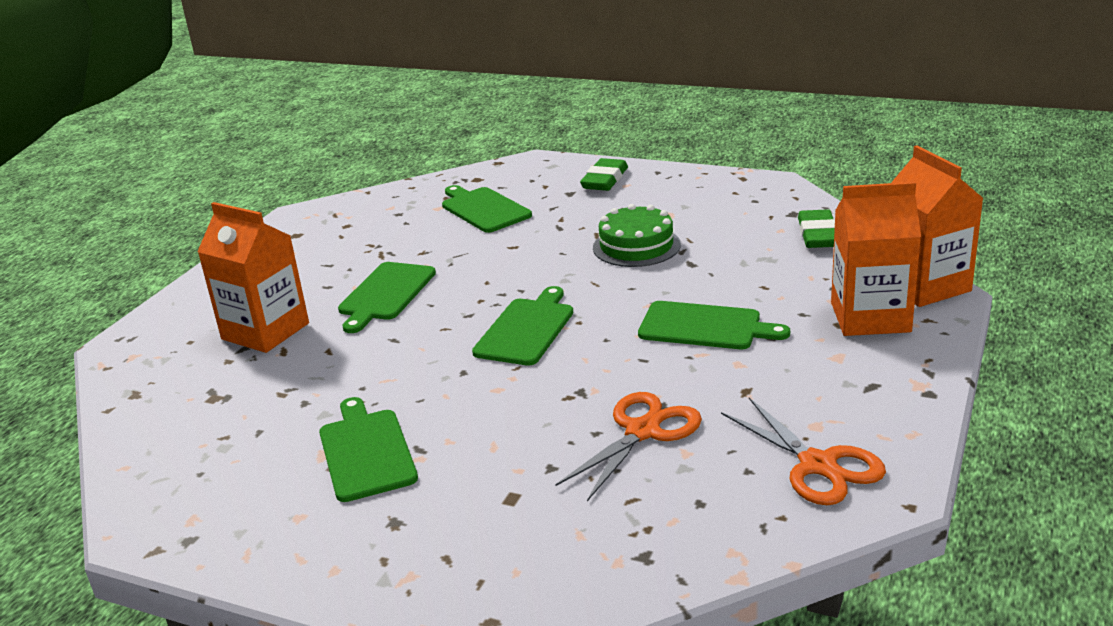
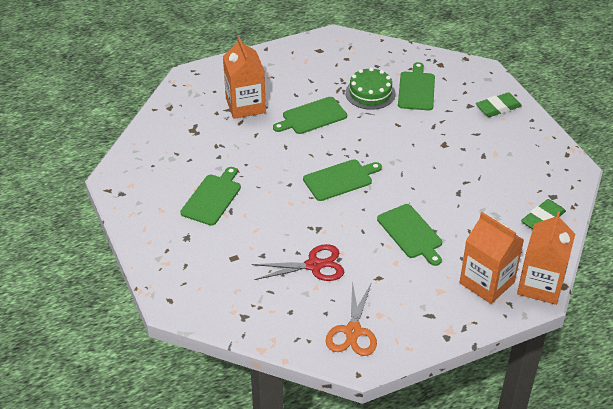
camera: 40 degrees right, 15 degrees up
orange scissors [555,392,702,501] -> red scissors [252,244,344,281]
green cake [593,204,681,267] -> green cake moved to [345,67,396,110]

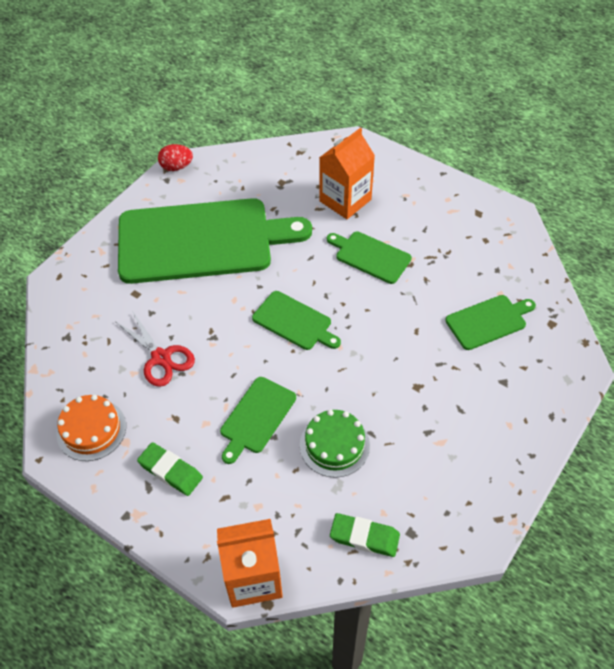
camera: 60 degrees right, 10 degrees up
green cutting board [180,167,241,226] -> green cutting board [118,198,312,284], size x2.25
orange scissors [326,280,377,356] -> orange cake [56,395,126,461]
green cake [345,67,396,110] -> green cake moved to [300,410,370,478]
orange carton [460,212,524,304] -> none
green eraser [476,92,522,117] -> green eraser moved to [137,442,203,496]
none -> red egg [158,144,193,171]

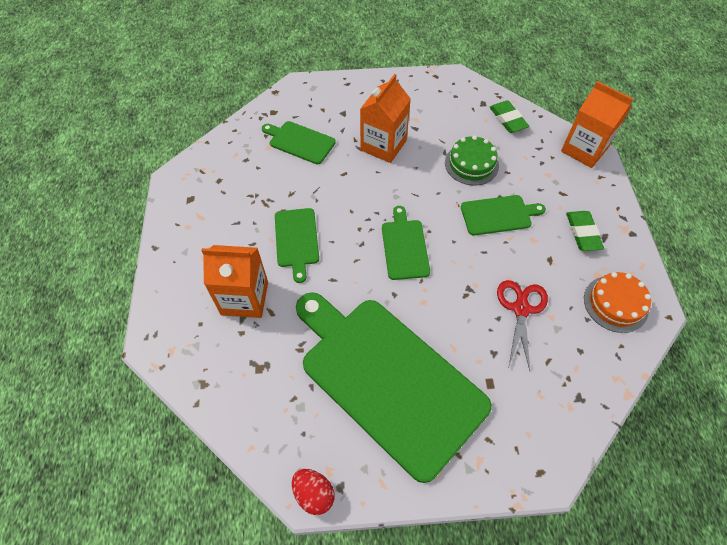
camera: 130 degrees left, 5 degrees up
none -> orange carton [360,74,411,163]

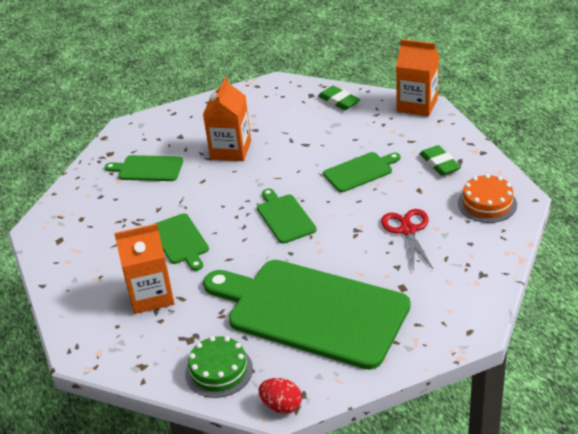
camera: 15 degrees left, 20 degrees down
green cake [445,135,499,185] -> green cake moved to [185,336,253,398]

